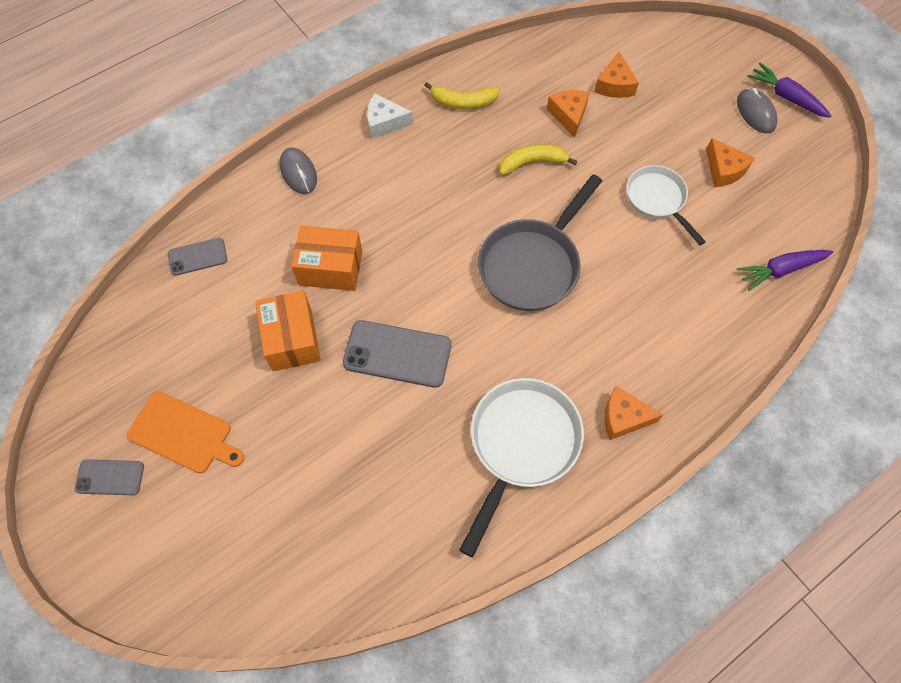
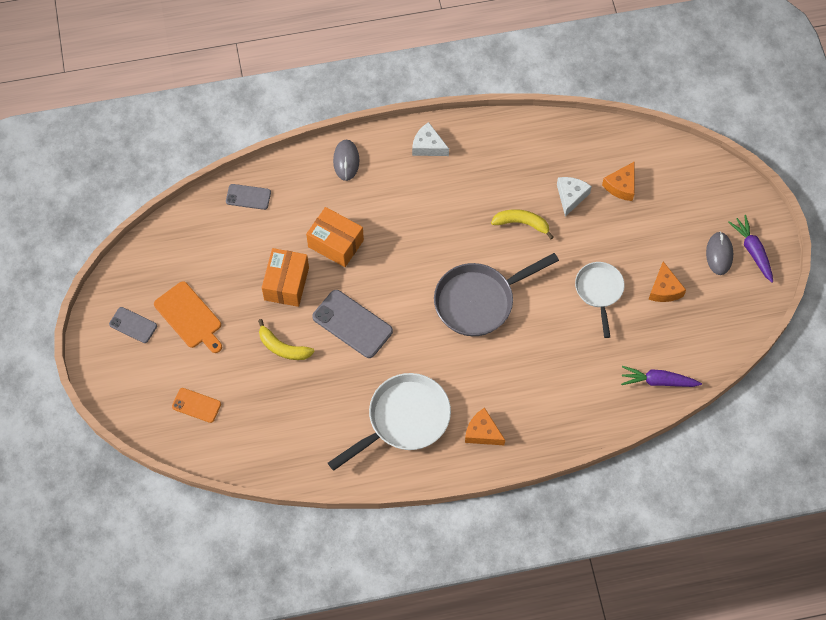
camera: 25 degrees right, 0 degrees up
yellow banana [424,82,500,109] -> yellow banana moved to [258,319,315,360]
orange cheese [547,90,590,138] -> white cheese [557,177,592,217]
none -> orange phone [172,388,221,423]

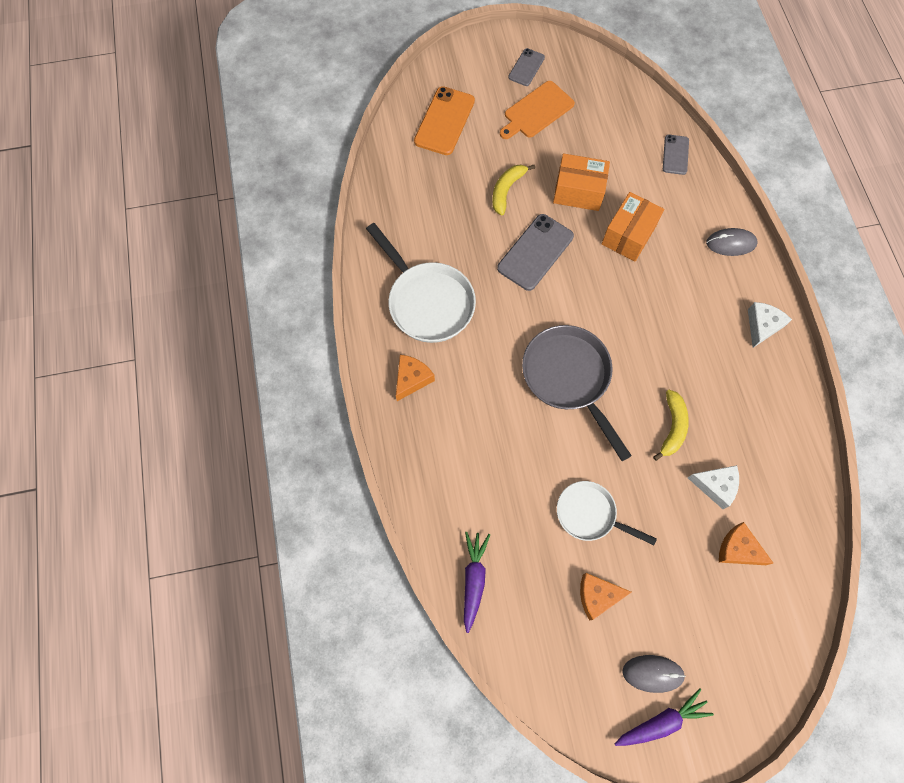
camera: 90 degrees right, 5 degrees up
orange phone [172,388,221,423] -> orange phone [414,86,475,155], size x1.72
white pan [575,262,625,338] -> white pan turned 150 degrees counterclockwise [557,481,657,545]

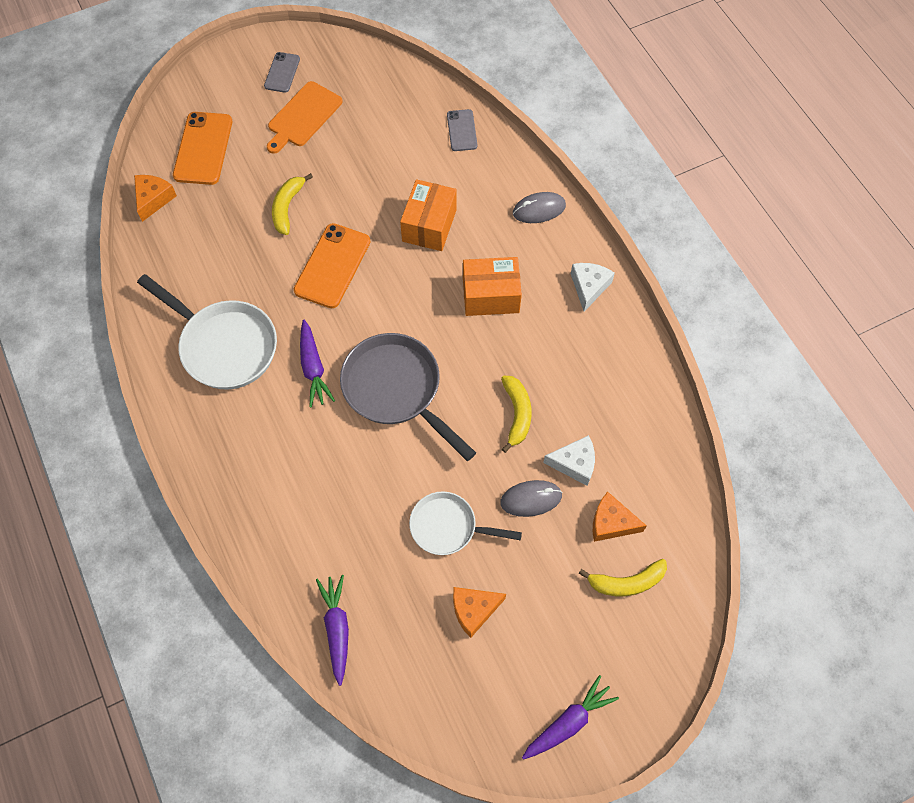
camera: 15 degrees left, 5 degrees down
orange cheese [396,355,435,401] -> orange cheese moved to [134,175,177,222]
grey phone [497,214,574,291] -> orange phone [294,223,370,308]
orange box [553,153,610,211] -> orange box moved to [463,257,522,316]
grey mouse [622,655,686,693] -> grey mouse moved to [500,480,562,517]
none -> purple carrot [300,320,335,407]
none -> yellow banana [578,559,667,596]

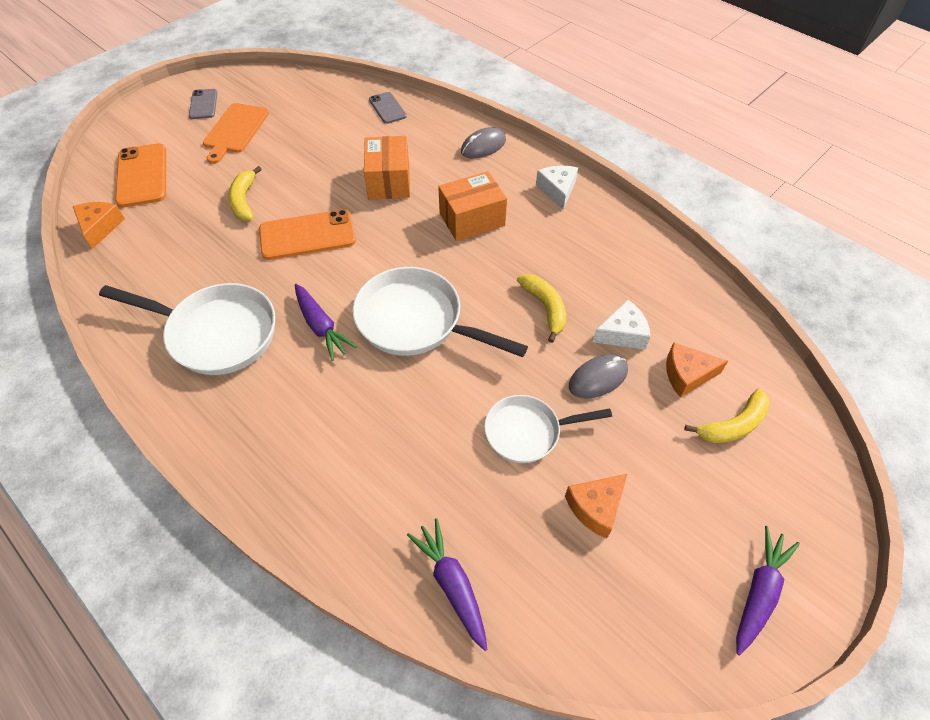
camera: 20 degrees left, 10 degrees down
orange phone [294,223,370,308] -> orange phone turned 75 degrees clockwise [259,209,356,260]
grey pan [340,333,476,461] -> white pan [353,267,528,357]

